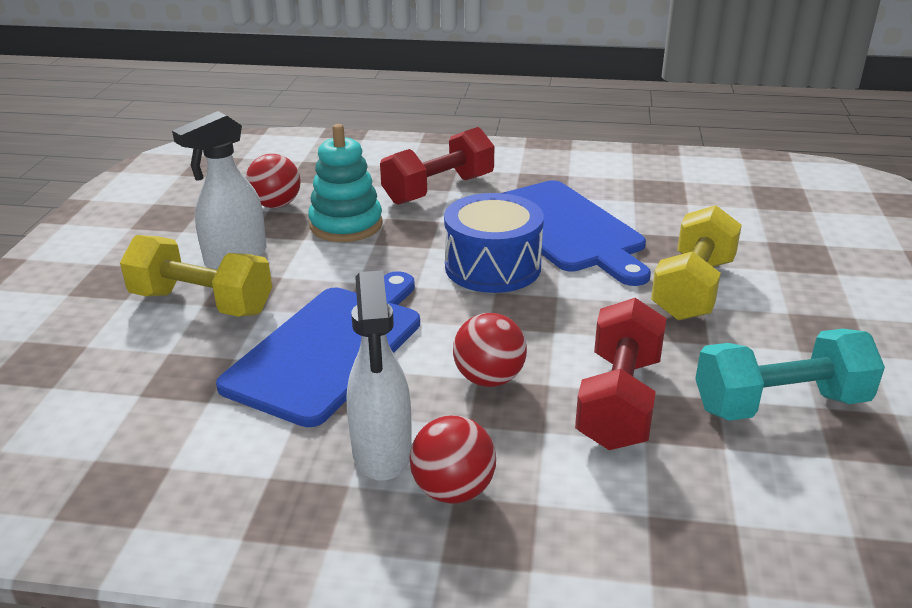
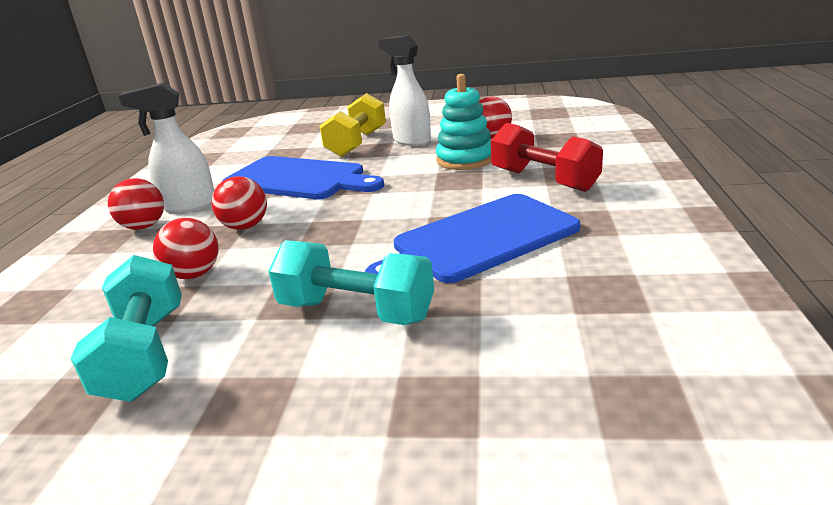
camera: 90 degrees right, 5 degrees down
blue drum [444,193,544,293] -> none
red dumbbell [575,298,666,450] -> red ball [153,218,219,279]
yellow dumbbell [651,205,742,321] -> turquoise dumbbell [269,240,434,325]

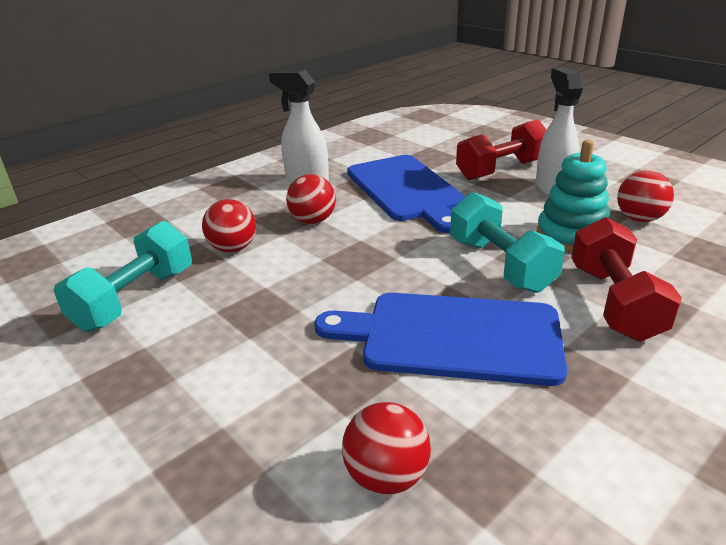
camera: 40 degrees right, 5 degrees up
red ball [108,178,164,230] -> red ball moved to [342,402,431,495]
turquoise dumbbell [269,240,434,325] -> turquoise dumbbell moved to [450,192,565,293]
yellow dumbbell [320,93,386,157] -> red dumbbell [456,119,547,180]

